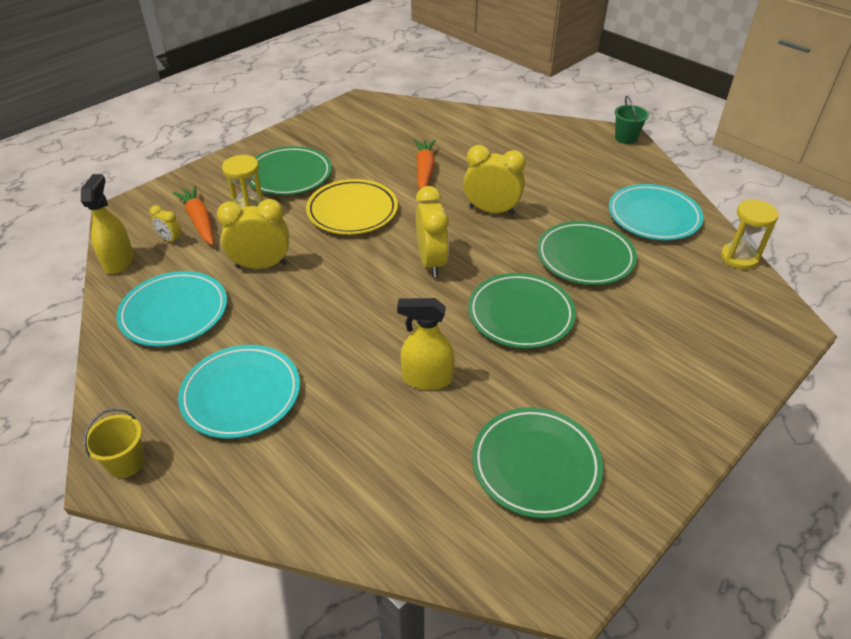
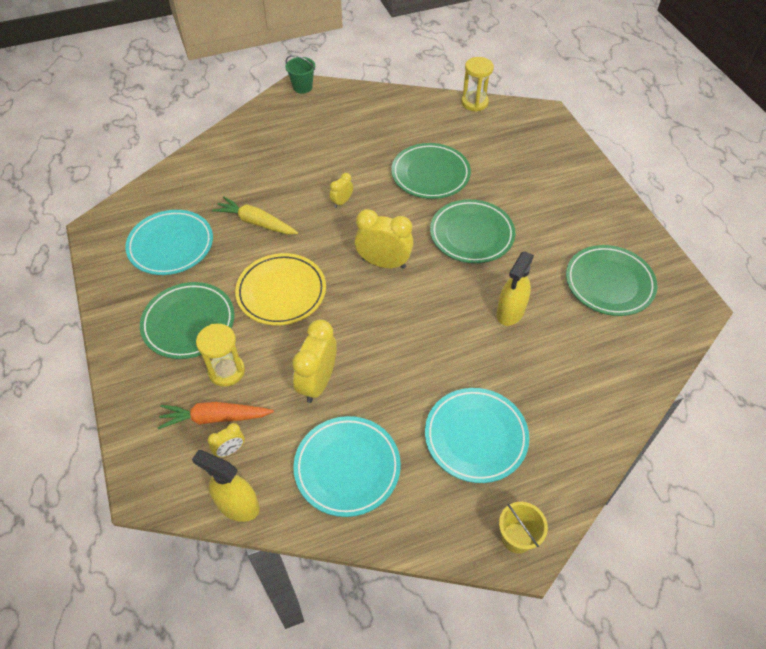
camera: 65 degrees left, 10 degrees up
orange carrot [414,140,436,189] -> yellow carrot [212,196,298,234]
yellow clock [463,145,526,215] -> yellow clock [329,173,353,208], size x0.51
turquoise plate [609,184,703,241] -> turquoise plate moved to [125,210,213,275]

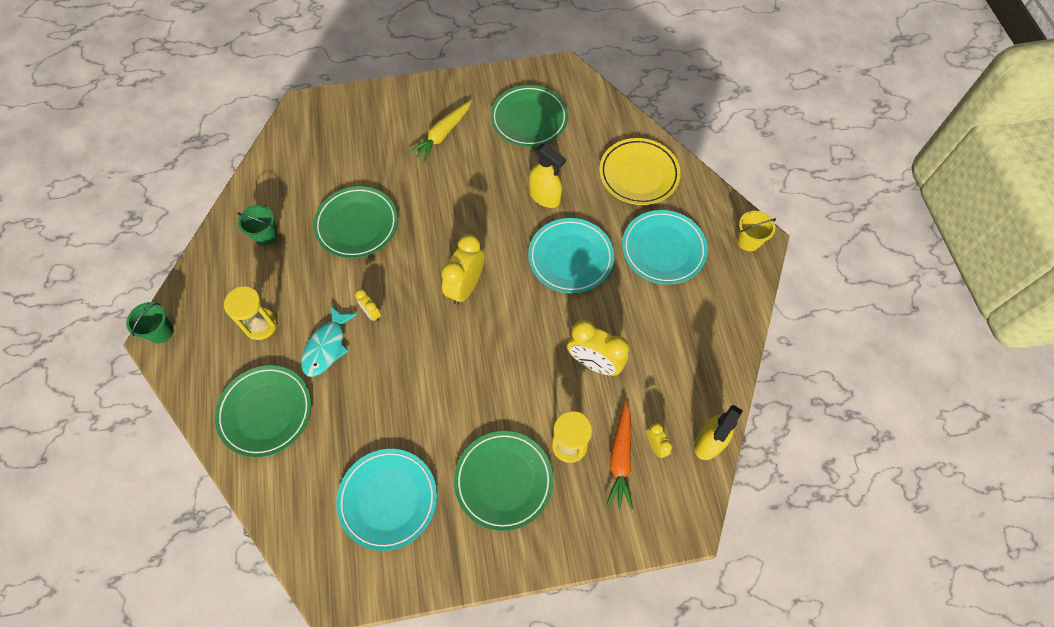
camera: 80 degrees left, 10 degrees up
yellow carrot [212,196,298,234] -> yellow carrot moved to [408,101,471,163]
yellow plate [235,253,326,325] -> yellow plate moved to [599,138,681,205]
turquoise plate [294,416,401,517] -> turquoise plate moved to [528,218,614,293]
green plate [430,199,515,263] -> green plate moved to [215,365,311,457]
yellow hourglass [461,57,494,112] -> yellow hourglass moved to [224,286,277,340]
none -> green bucket [237,205,278,246]
none -> turquoise fish [301,305,357,377]

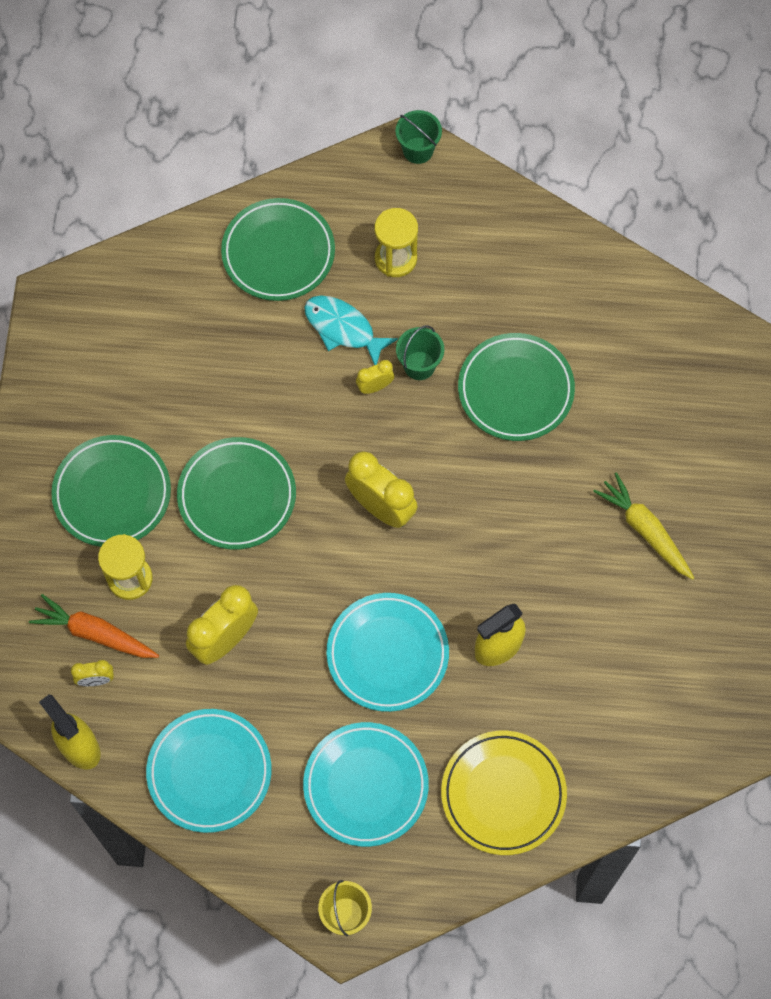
camera: 105 degrees right, 5 degrees up
green bucket [237,205,278,246] -> green bucket moved to [396,325,444,380]
turquoise plate [336,449,437,551] -> turquoise plate moved to [146,709,271,833]
green plate [491,85,568,147] -> green plate moved to [177,437,296,549]

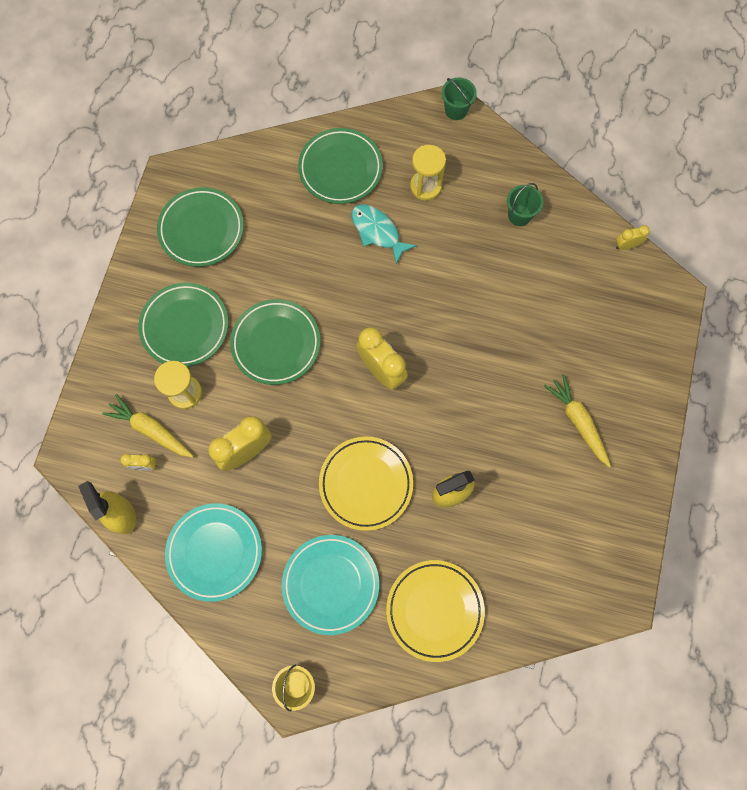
camera: 10 degrees right, 5 degrees up
orange carrot [29,594,159,658] -> yellow carrot [102,394,193,458]
turquoise plate [326,593,449,712] -> yellow plate [319,437,413,531]
yellow clock [356,360,394,394] -> yellow clock moved to [616,225,650,250]
green bucket [396,325,444,380] -> green bucket moved to [507,183,543,226]
green plate [458,333,575,441] -> green plate moved to [157,187,244,267]

